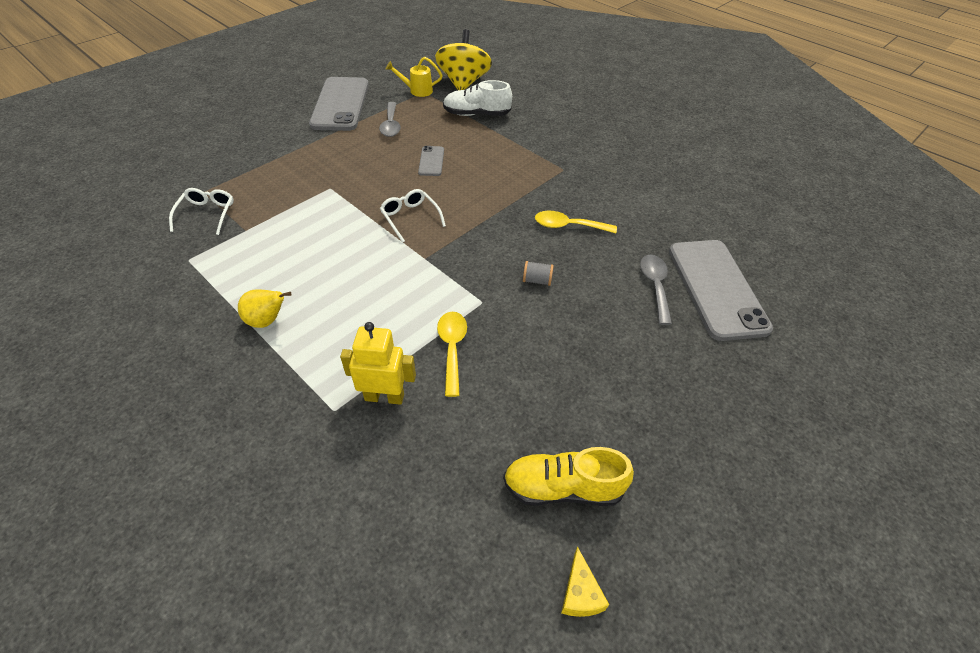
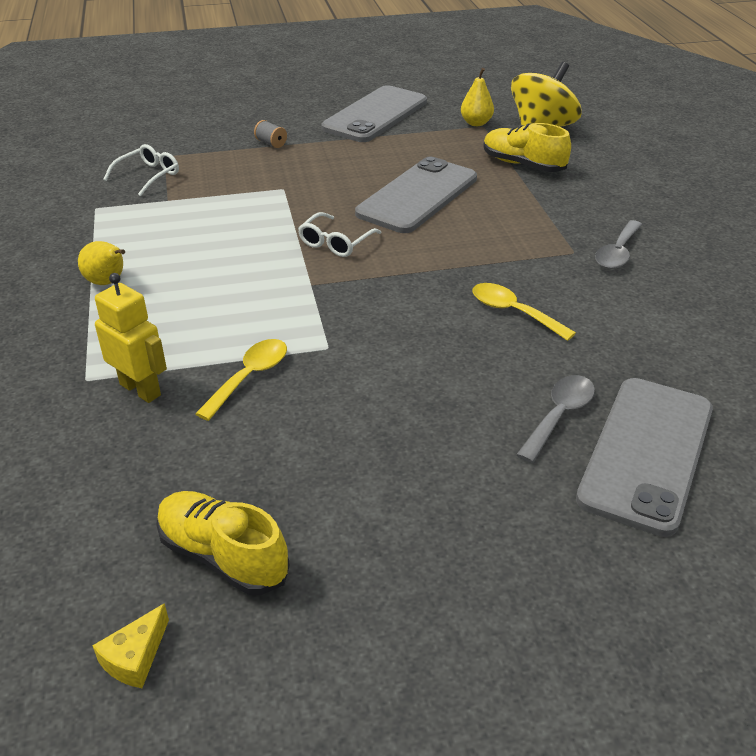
camera: 35 degrees right, 10 degrees down
grey spoon [379,102,401,137] -> grey spoon moved to [595,220,642,269]
white glasses [380,189,446,243] -> white glasses turned 150 degrees counterclockwise [298,212,382,257]
yellow watering can [386,57,442,97] -> yellow pear [461,68,494,126]
grey phone [418,146,444,176] -> grey phone [355,157,477,233], size x2.21
white shoe [443,80,512,116] -> yellow shoe [483,123,571,172]
grey spool [523,261,554,286] -> grey spool moved to [254,120,287,148]

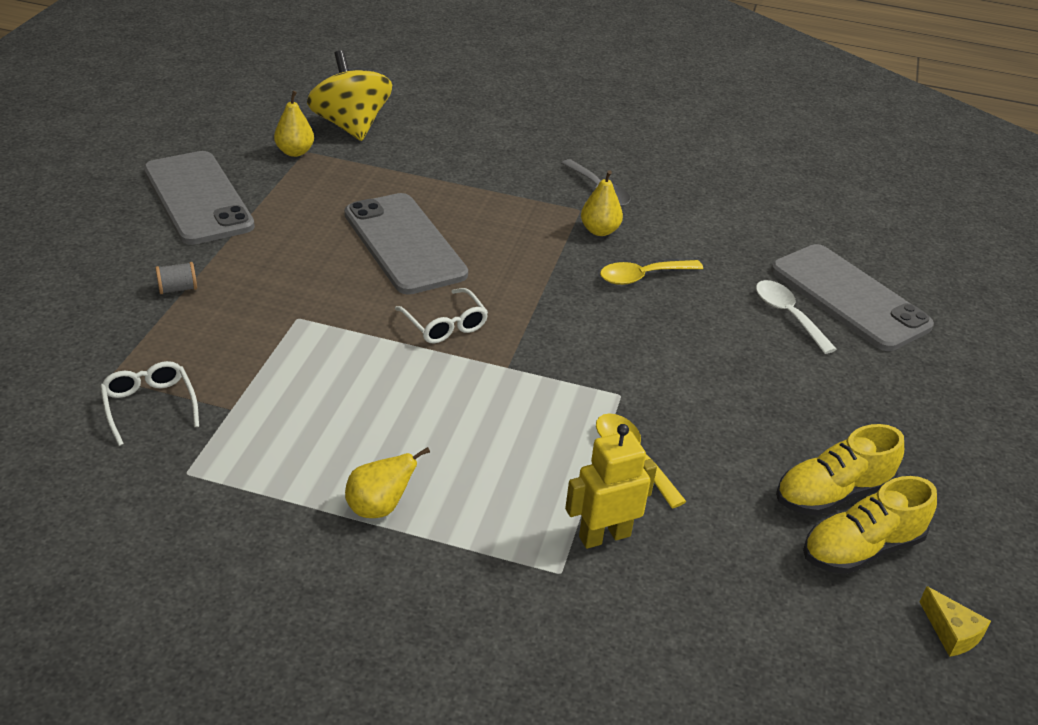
camera: 65 degrees left, 0 degrees up
yellow shoe [483,123,571,172] -> yellow shoe moved to [776,424,904,516]
grey spoon [516,375,595,463] -> white spoon [756,280,837,354]
none -> yellow pear [581,170,623,236]

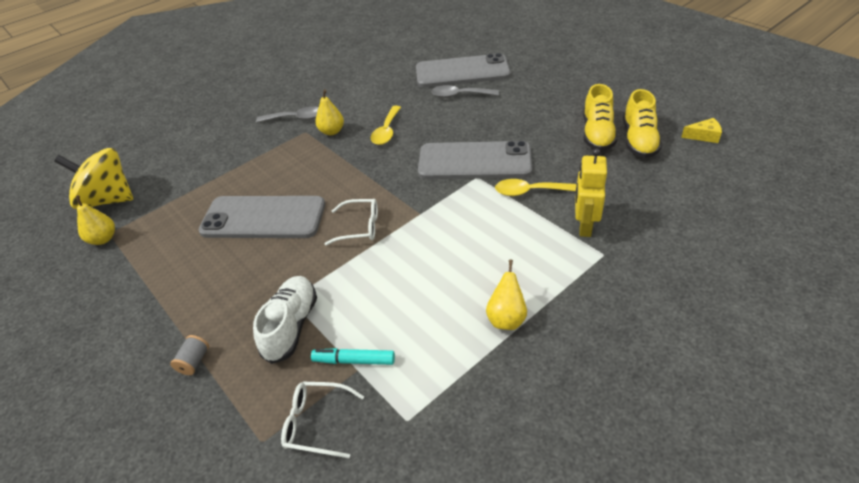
camera: 50 degrees left, 5 degrees up
grey phone [144,151,255,245] -> grey phone moved to [418,141,532,179]
white spoon [756,280,837,354] -> grey spoon [431,85,499,98]
none -> white shoe [253,276,317,364]
none -> turquoise marker [311,348,395,365]

